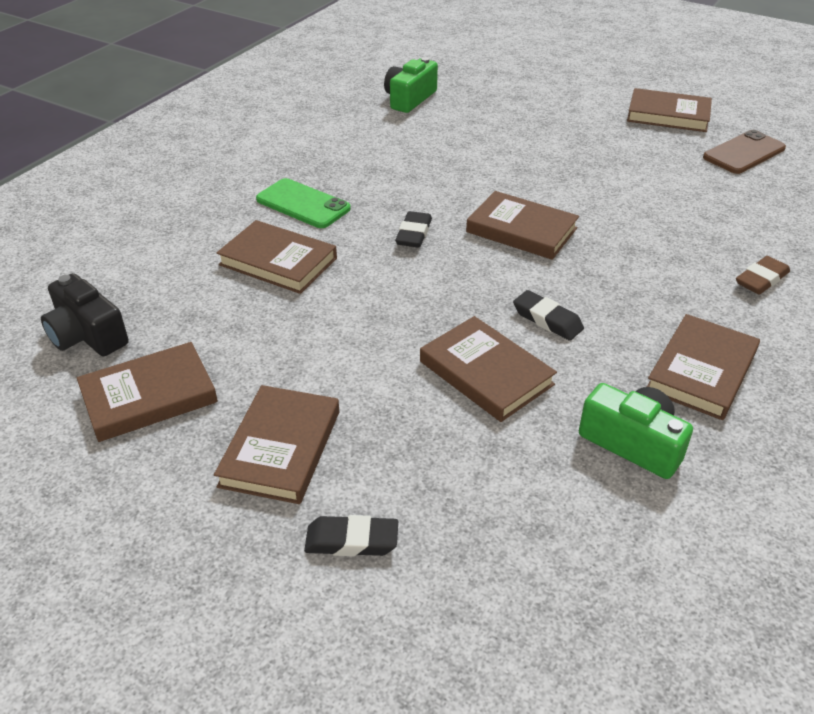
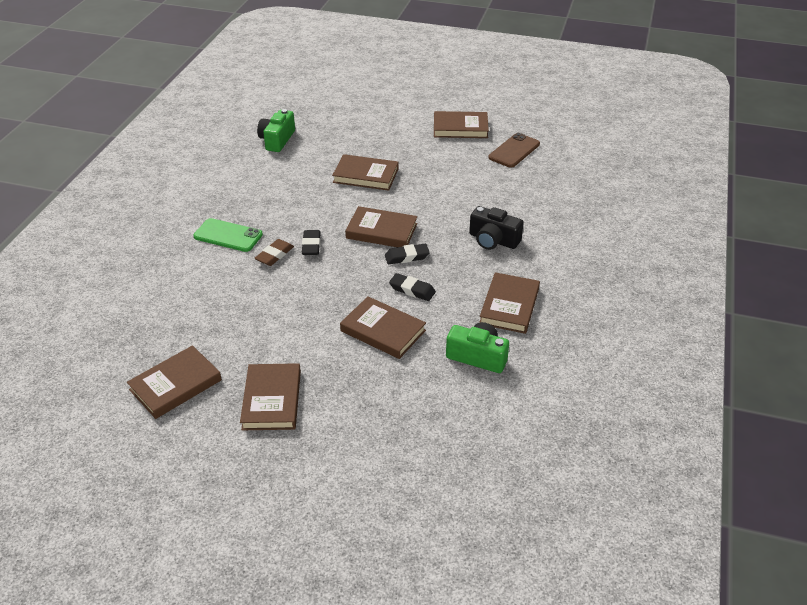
camera: 15 degrees left, 0 degrees up
black camera [41,273,129,356] -> black camera moved to [469,206,524,250]
brown book [217,220,337,294] -> brown book moved to [332,154,398,191]
black eraser [304,515,398,556] -> black eraser moved to [385,244,430,264]
brown eraser [736,256,790,294] -> brown eraser moved to [255,239,294,266]

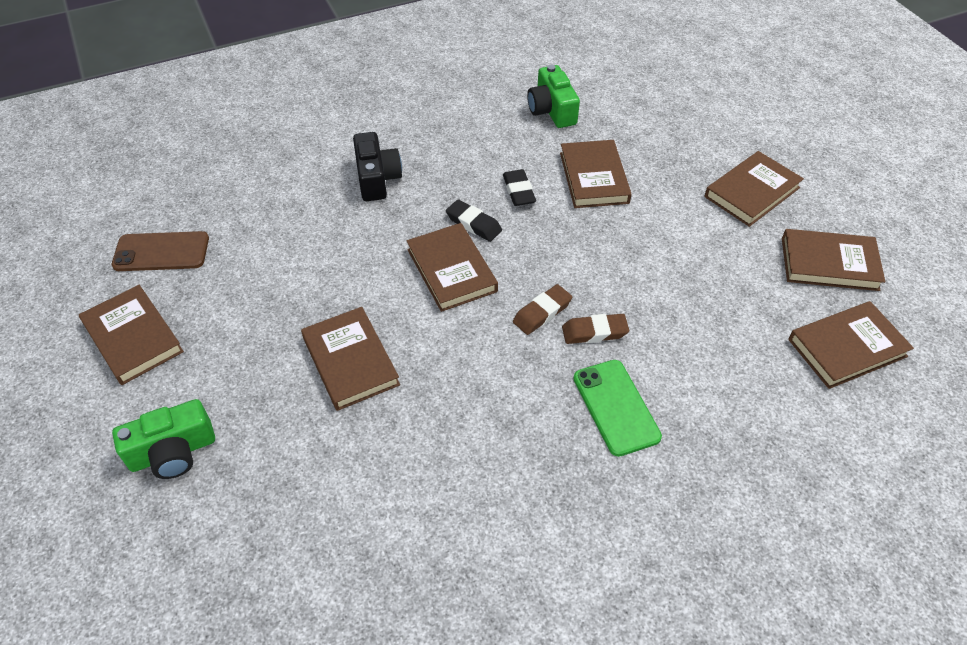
camera: 130 degrees left, 10 degrees up
green camera [257,109,295,152] -> green camera moved to [112,399,215,479]
black eraser [302,230,321,255] -> brown eraser [513,284,572,335]
brown book [479,272,540,334] -> brown book moved to [788,301,914,389]

